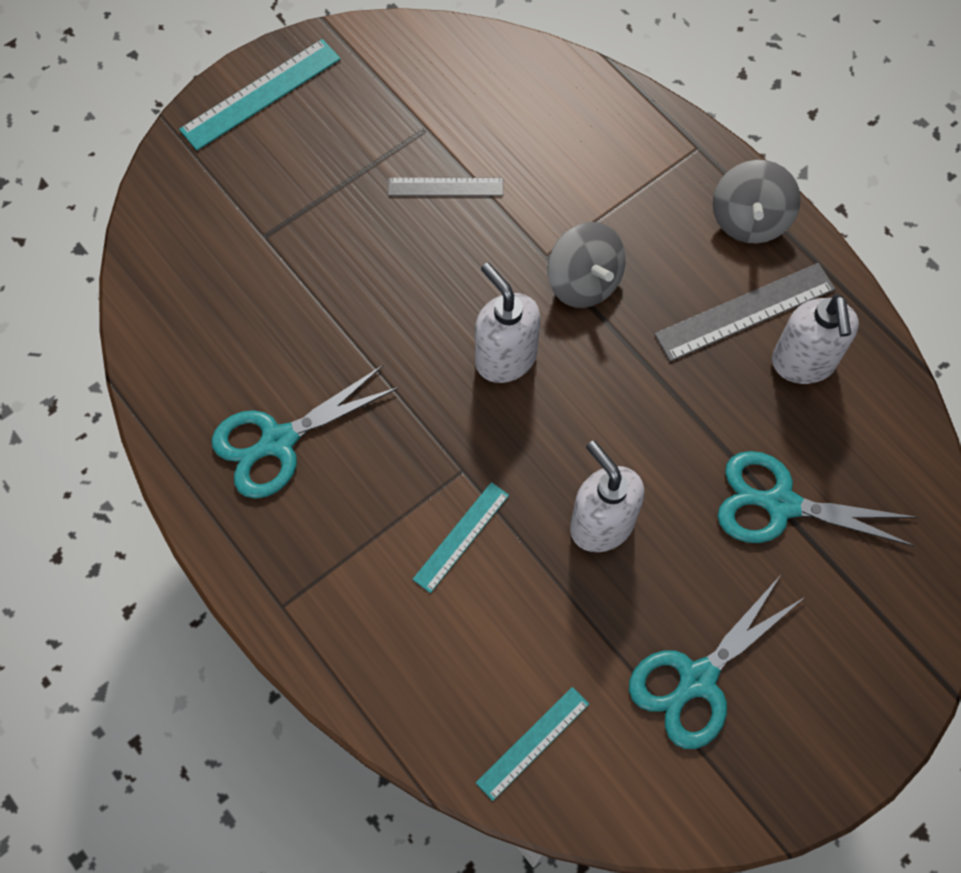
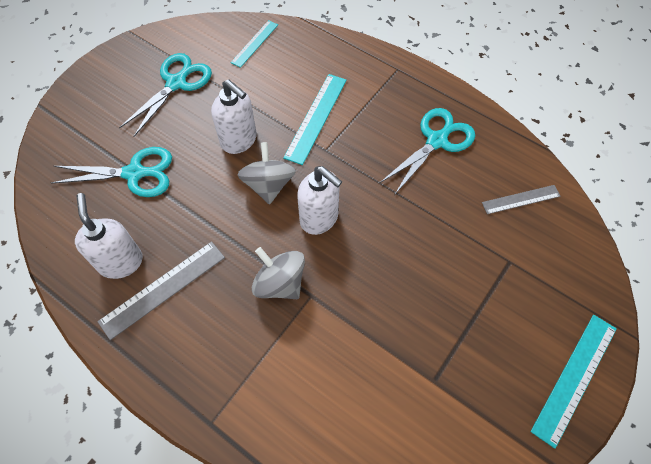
camera: 165 degrees right, 5 degrees down
grey ruler [388,178,503,196] -> grey ruler moved to [482,185,560,214]
turquoise ruler [412,482,509,593] -> turquoise ruler [283,74,347,165], size x1.57
grey spinning top [713,160,801,244] -> grey spinning top moved to [237,142,296,205]

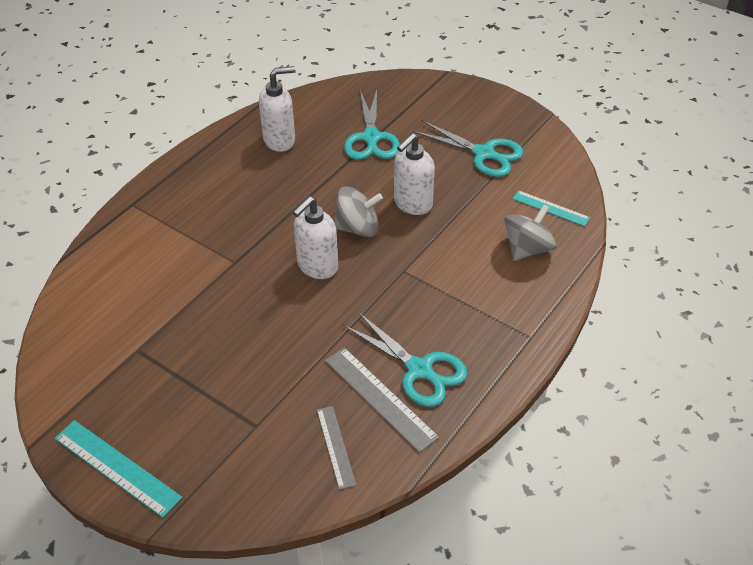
camera: 90 degrees right, 15 degrees down
grey ruler [97,241,225,340] -> grey ruler moved to [325,347,439,453]
grey spinning top [252,247,305,299] -> grey spinning top moved to [504,204,557,261]
turquoise ruler [283,74,347,165] -> none

